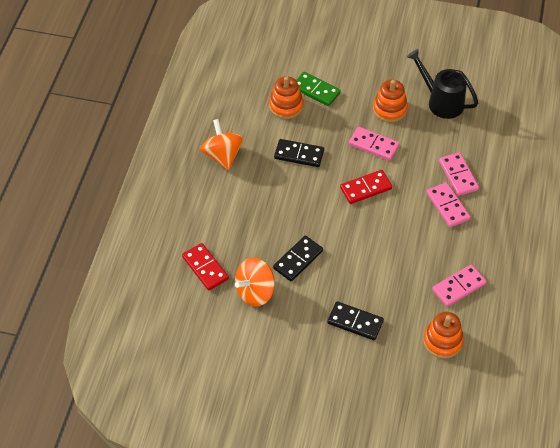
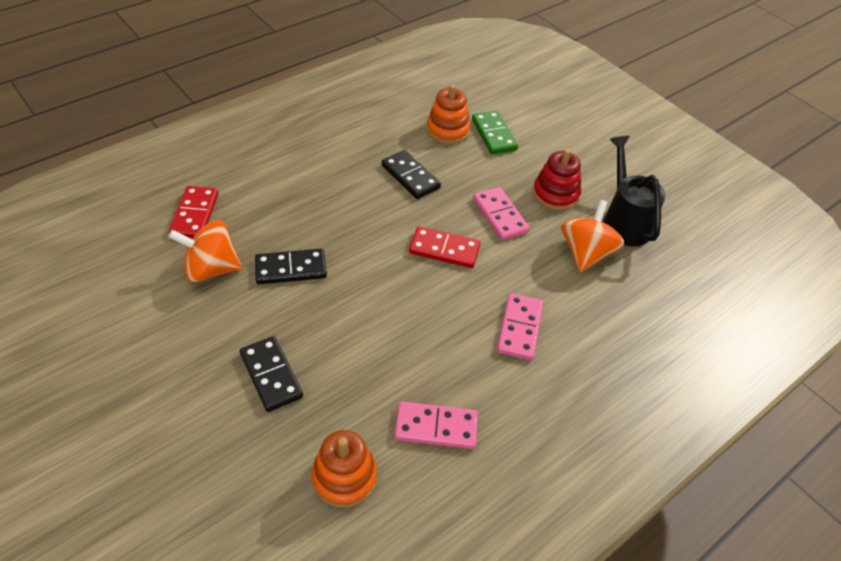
camera: 35 degrees right, 5 degrees down
orange spinning top [200,119,244,171] -> orange spinning top moved to [561,200,624,272]
orange stacking toy [373,80,408,122] -> red stacking toy [533,149,581,211]
pink domino [439,152,479,196] -> none

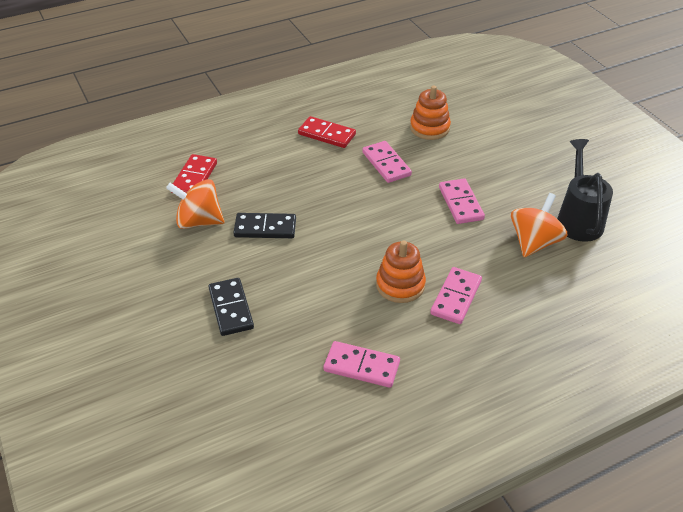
camera: 15 degrees right, 5 degrees down
orange stacking toy [312,430,377,508] -> orange stacking toy moved to [376,240,426,303]
black domino [381,150,441,199] -> pink domino [362,141,412,183]
red domino [409,226,481,268] -> red domino moved to [298,116,356,148]
green domino [472,111,518,155] -> none
red stacking toy [533,149,581,211] -> none

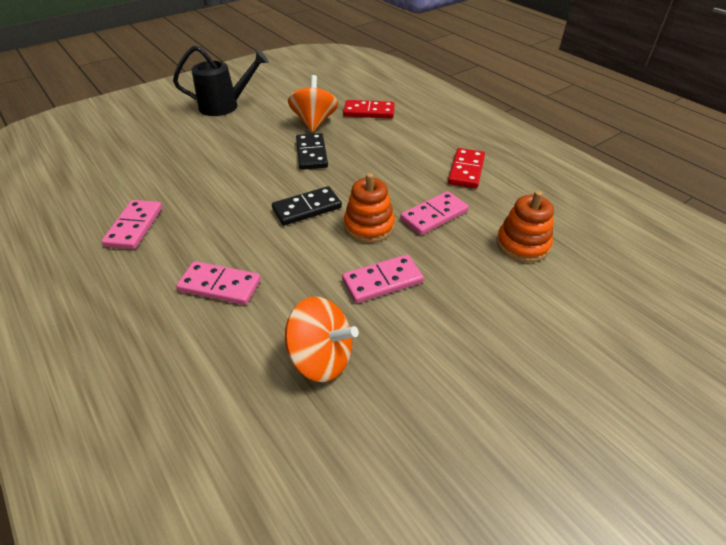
camera: 80 degrees right, 0 degrees up
black domino [208,278,254,336] -> black domino moved to [272,186,342,226]
orange stacking toy [376,240,426,303] -> orange stacking toy moved to [344,173,395,243]
black watering can [557,139,613,242] -> black watering can moved to [173,46,269,116]

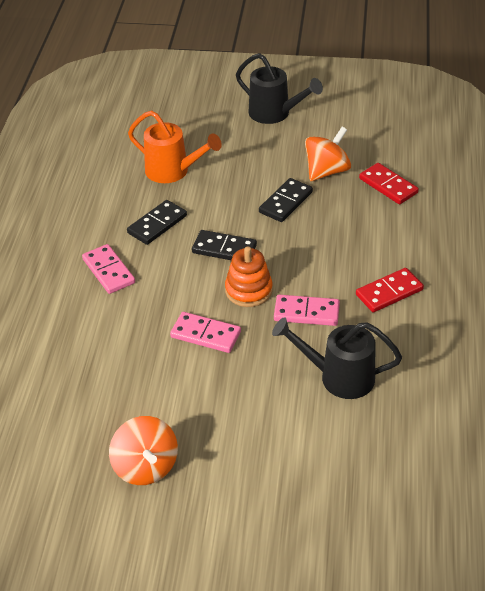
camera: 45 degrees right, 0 degrees up
pink domino [101,200,162,249] -> none
orange spinning top [285,297,359,382] -> orange spinning top moved to [109,416,178,485]
orange stacking toy [497,191,554,262] -> black watering can [272,317,402,399]
none -> black domino [127,200,187,245]
none -> orange watering can [128,111,222,183]

